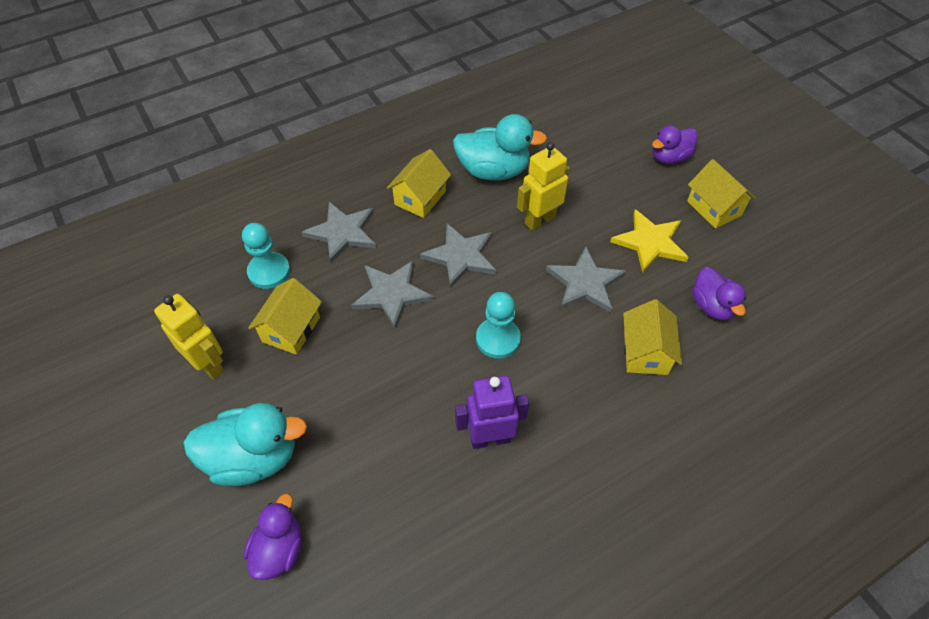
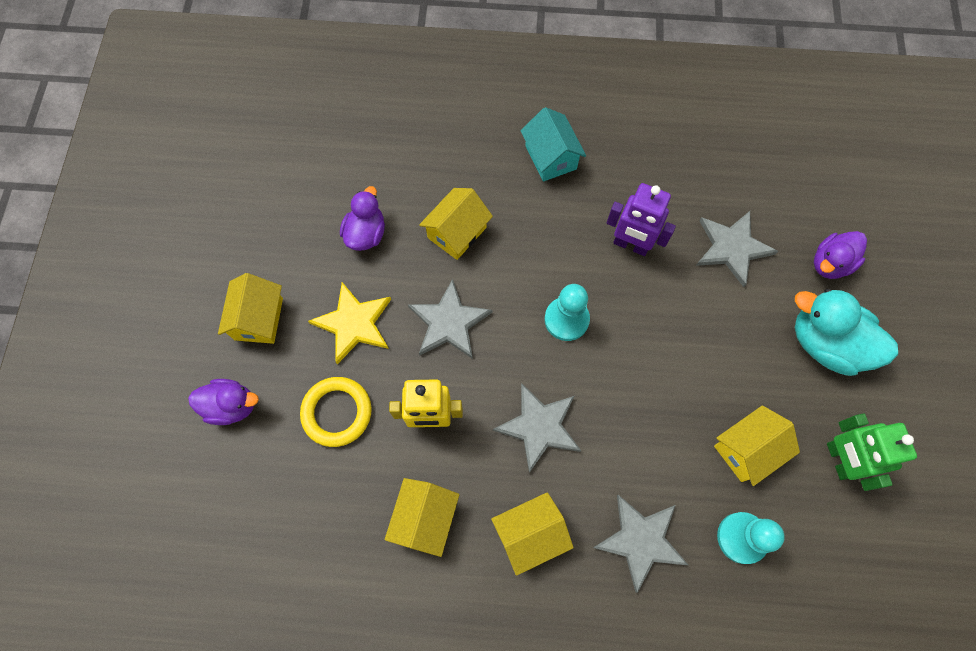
camera: 145 degrees left, 15 degrees up
yellow robot [154,294,224,380] -> green robot [827,413,917,491]
grey star [351,261,434,329] -> grey star moved to [696,211,778,287]
turquoise duck [453,114,547,180] -> yellow house [385,478,459,557]
none -> yellow ring [300,377,372,447]
none -> turquoise house [521,107,586,182]

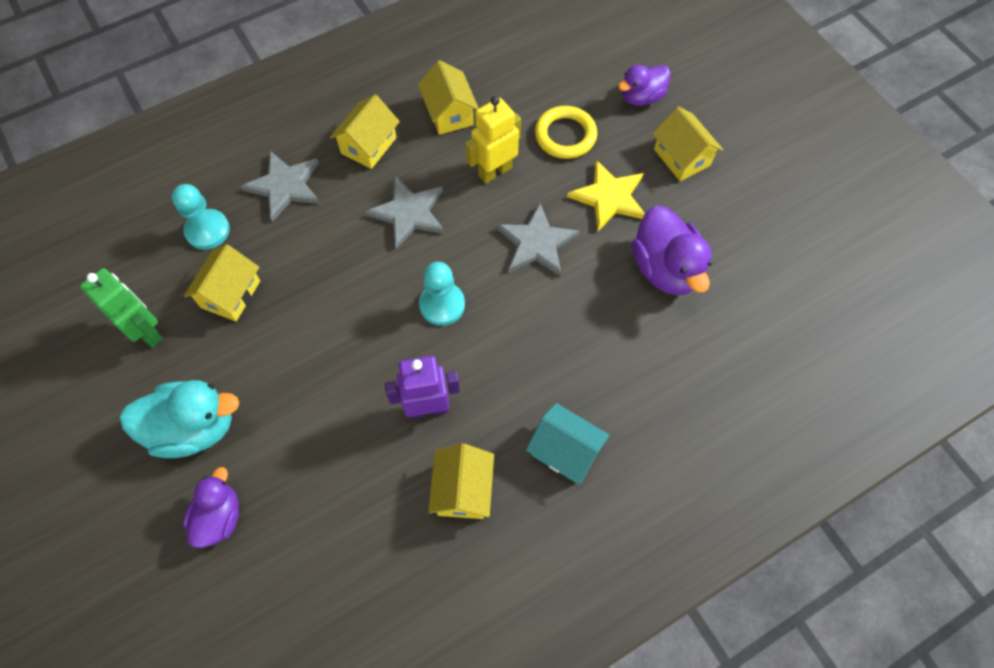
camera: 145 degrees right, 5 degrees down
purple duck [340,186,385,251] -> purple duck [632,205,712,296], size x1.57
yellow house [419,188,493,260] -> yellow house moved to [428,443,494,519]
grey star [696,211,778,287] -> none

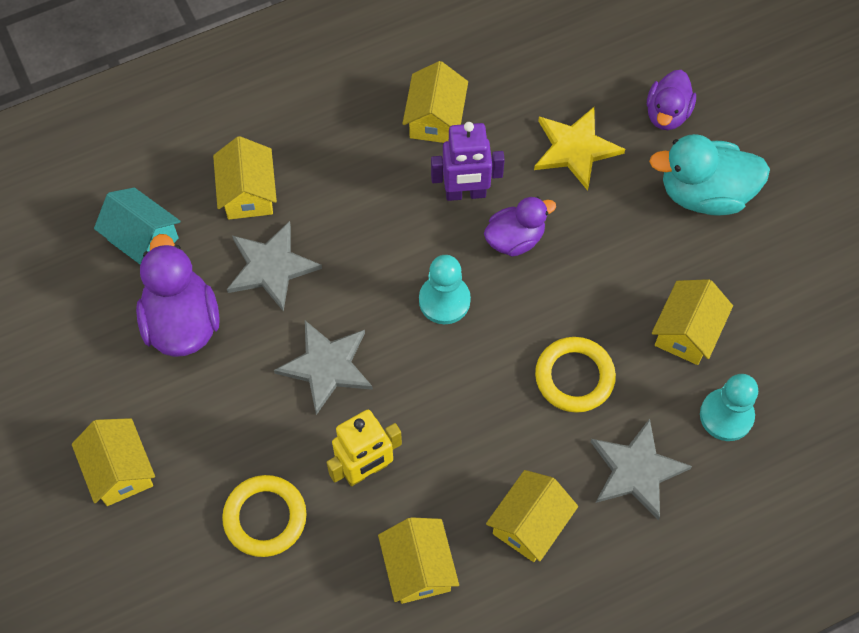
camera: 175 degrees left, 0 degrees up
green robot [80,268,163,348] -> none
grey star [365,176,444,249] -> grey star moved to [227,221,322,312]
turquoise house [526,403,610,484] -> turquoise house moved to [94,188,181,265]
yellow star [567,160,645,231] -> yellow star moved to [534,107,625,191]
purple duck [618,65,671,106] -> purple duck moved to [484,196,556,257]
none -> yellow house [213,136,277,220]
none -> yellow ring [535,337,616,413]

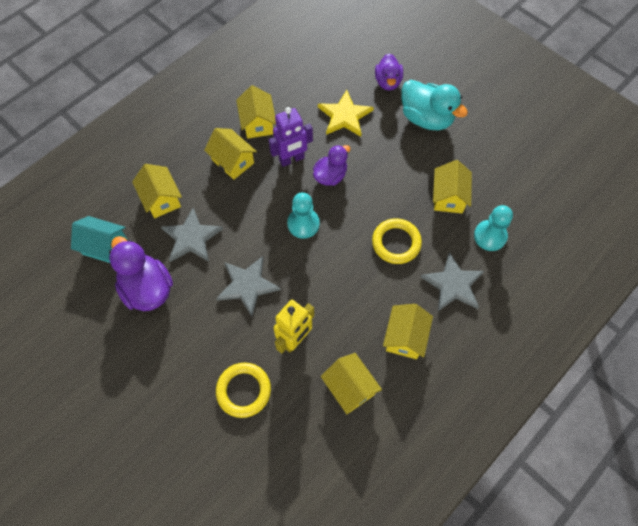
camera: 20 degrees left, 0 degrees up
yellow house [72,418,155,506] -> yellow house moved to [204,128,257,180]
turquoise duck [649,134,770,216] -> turquoise duck turned 120 degrees counterclockwise [402,80,468,130]

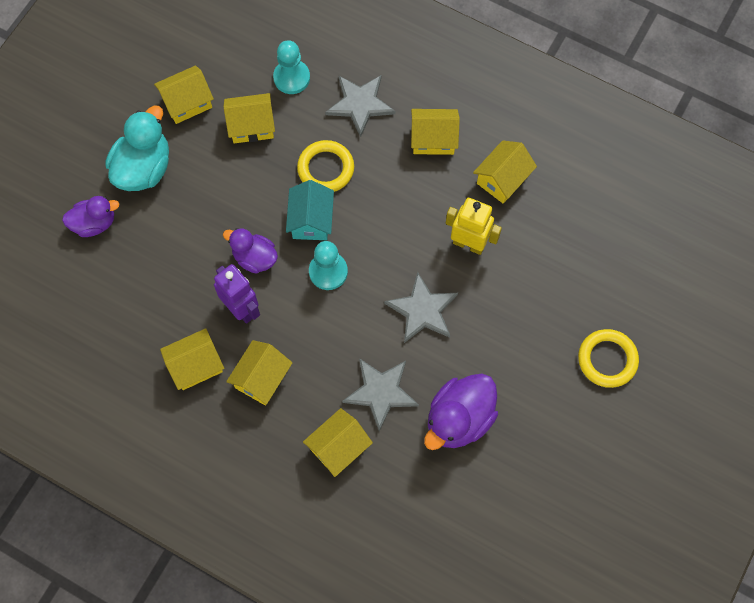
camera: 105 degrees left, 5 degrees up
turquoise house [71,216,127,263] -> turquoise house moved to [286,180,334,240]
yellow ring [216,363,271,418] -> yellow ring moved to [578,329,639,388]
yellow star [318,90,374,137] -> none
none -> yellow house [154,65,214,124]

